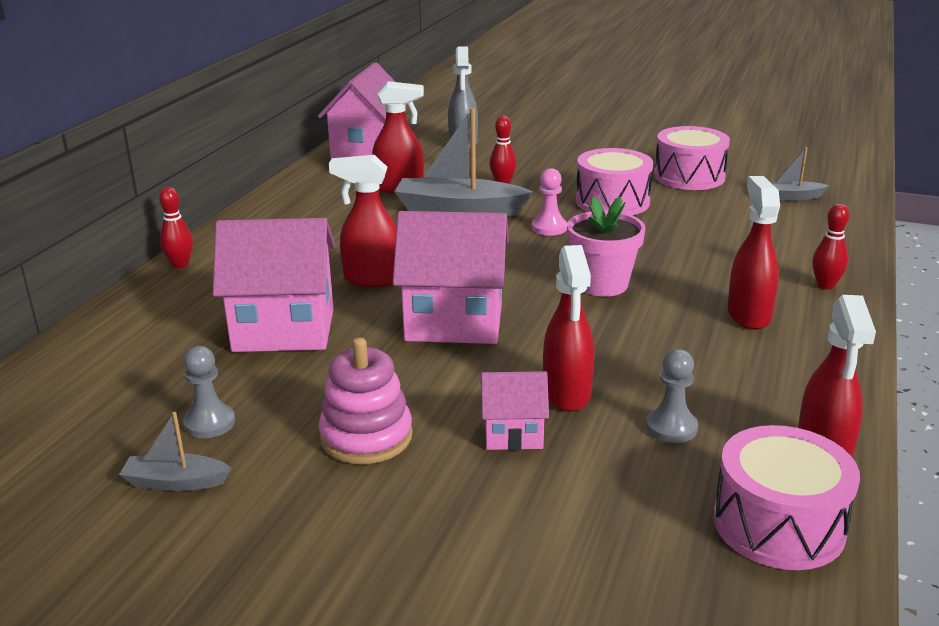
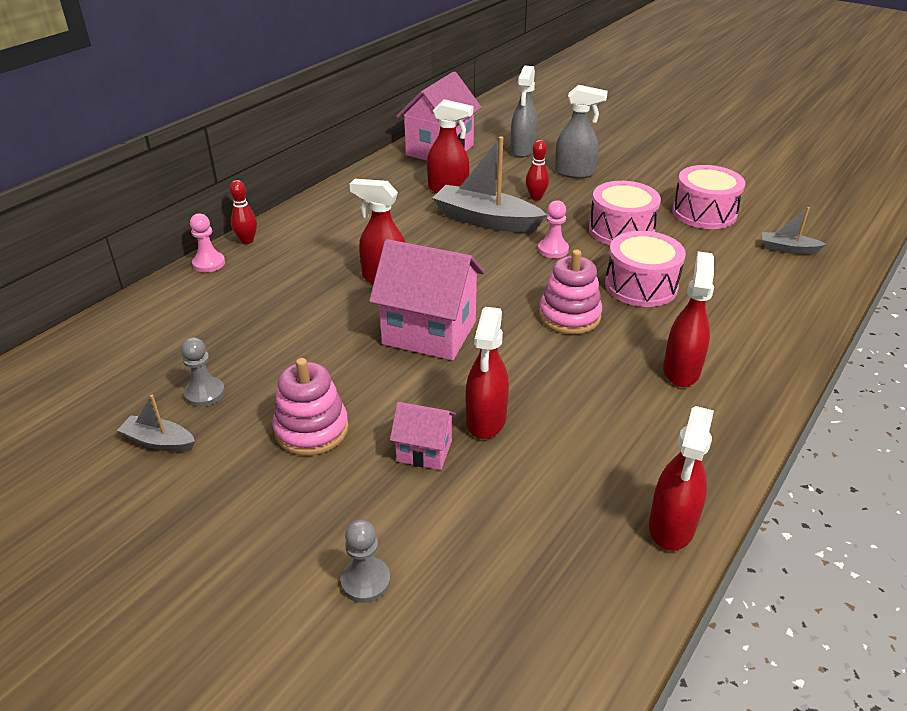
camera: 15 degrees right, 10 degrees up
pink house [213,218,336,352] -> none
pink flower pot [567,196,645,297] -> pink stacking toy [539,250,602,334]
grey pawn [646,349,698,443] -> grey pawn moved to [340,520,391,603]
pink drum [713,425,860,570] -> pink drum moved to [605,231,686,307]
red bowling pin [812,204,849,290] -> none
none -> pink pawn [190,213,225,272]
none -> grey spray bottle [555,85,608,178]

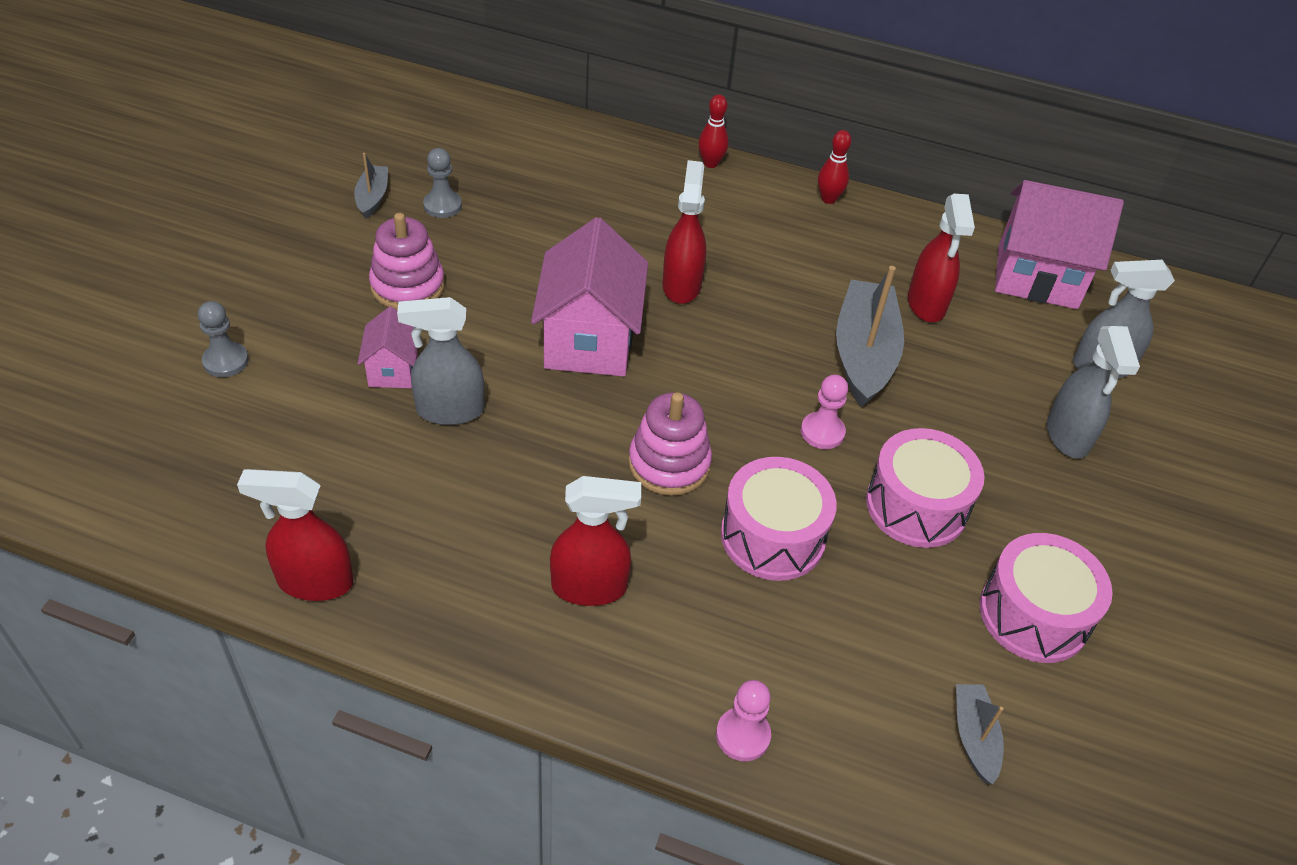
camera: 70 degrees right, 10 degrees up
pink pawn [190,213,225,272] -> pink pawn moved to [716,680,771,761]
red spray bottle [466,307,509,439] -> grey spray bottle [397,297,484,425]
red bowling pin [526,140,549,200] -> red bowling pin moved to [818,130,851,204]

